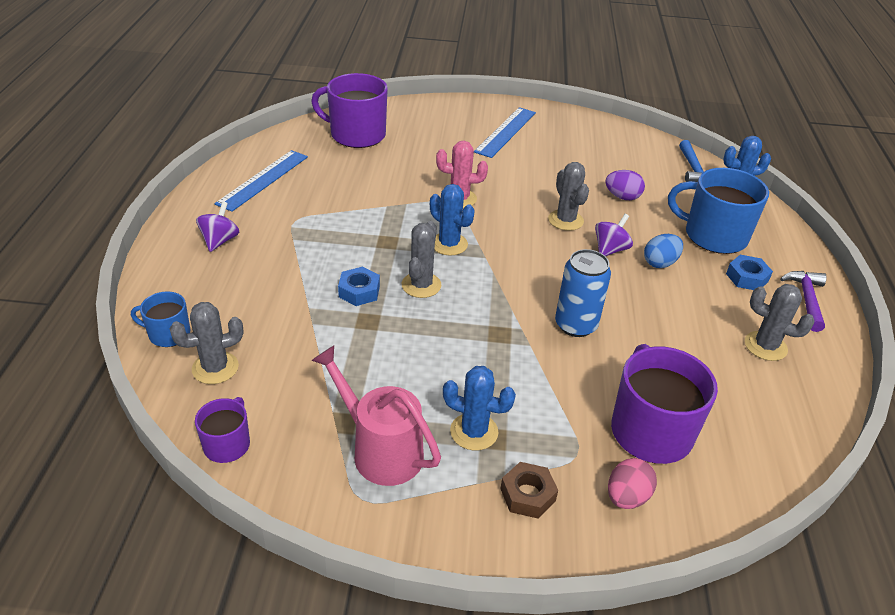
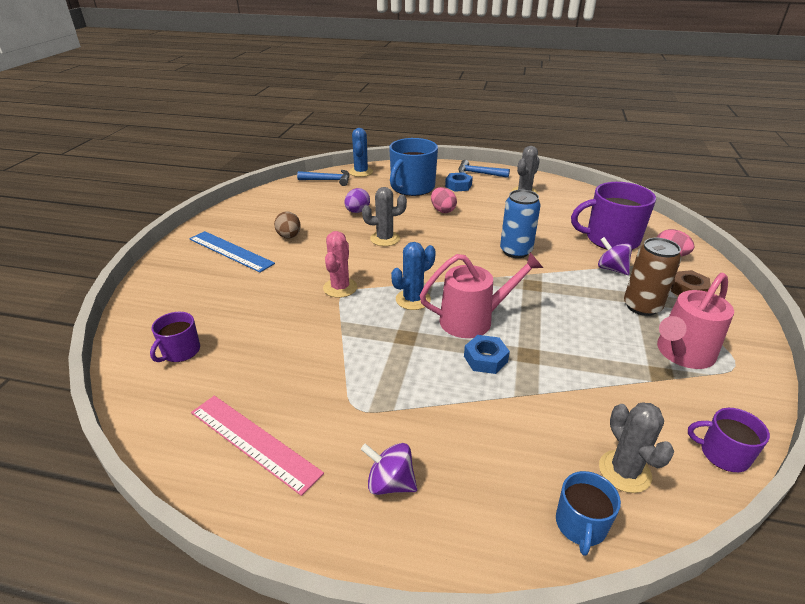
camera: 80 degrees left, 5 degrees down
blue ruler [214,150,308,212] -> pink ruler [191,396,324,496]
purple mug [311,73,388,148] -> purple mug [150,312,200,362], size x0.53
grey cactus [402,221,442,298] -> pink watering can [420,252,543,338]
blue cactus [443,366,516,451] -> brown can [624,238,681,316]
purple spinning top [595,214,633,256] -> purple spinning top moved to [598,237,632,275]
blue egg [644,234,683,268] -> pink egg [431,187,457,213]
purple hammer [780,271,827,332] -> blue hammer [458,160,510,178]
none -> brown egg [274,212,301,239]

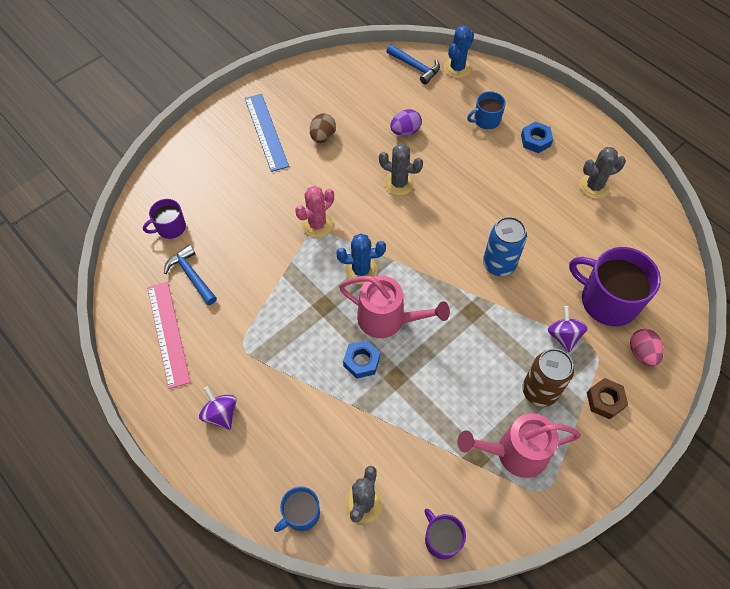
camera: 35 degrees right, 25 degrees up
blue mug [389,138,438,196] -> blue mug [467,91,506,129], size x0.53
pink egg [431,187,457,213] -> none
blue hammer [458,160,510,178] -> blue hammer moved to [164,245,217,305]

